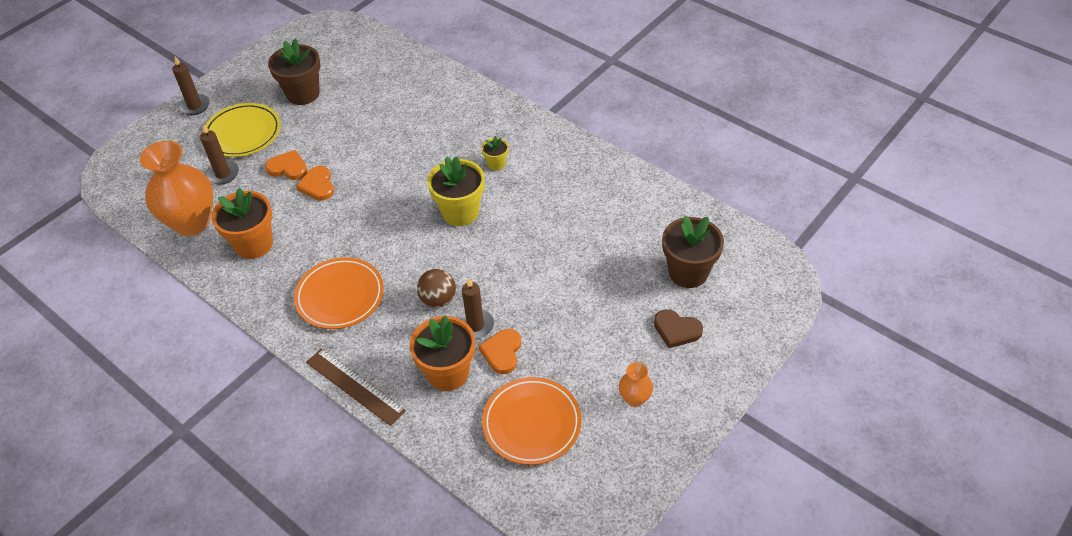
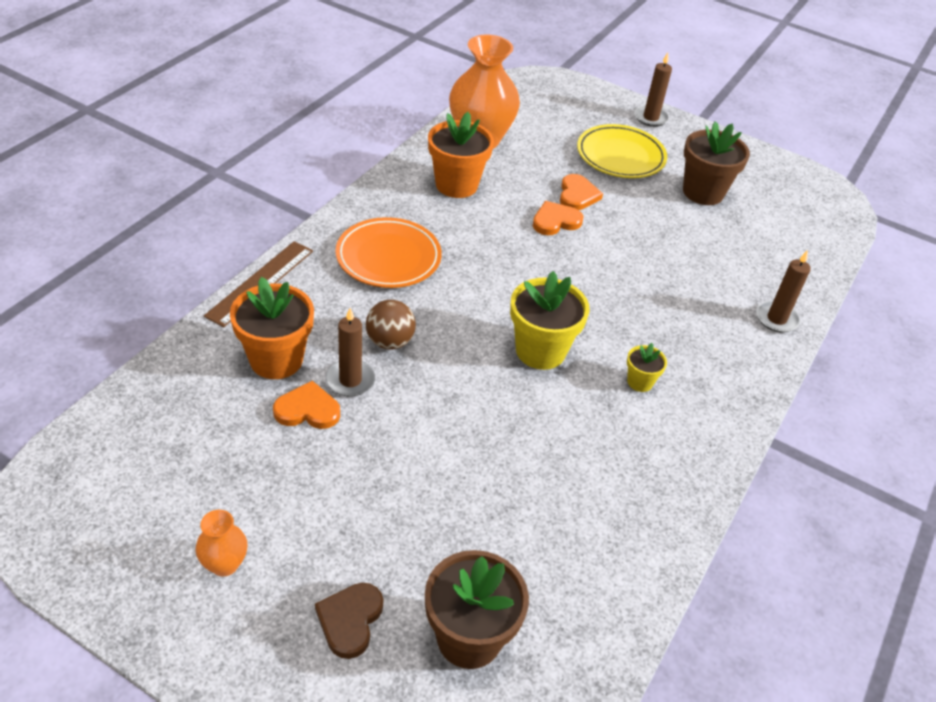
camera: 75 degrees right, 5 degrees down
brown candle [200,124,239,184] -> brown candle moved to [756,250,811,333]
orange plate [482,377,581,465] -> none

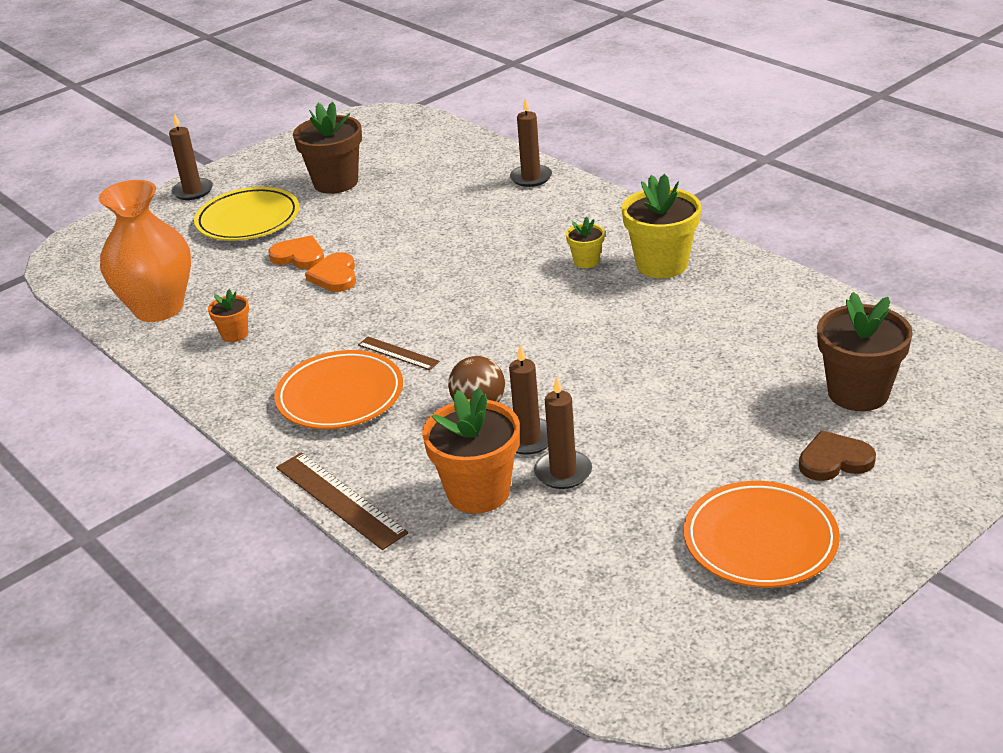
camera: 65 degrees left, 10 degrees down
orange vase [195,510,247,576] -> orange plate [684,481,840,588]
orange heart [273,381,340,429] -> brown candle [534,377,592,489]
brown heart [315,583,383,659] -> brown heart turned 135 degrees clockwise [799,430,876,481]
orange flower pot [428,112,494,198] -> orange flower pot [208,289,249,342], size x0.50
yellow flower pot [510,271,590,370] -> yellow flower pot moved to [622,174,701,278]
none -> brown ruler [358,336,440,370]

